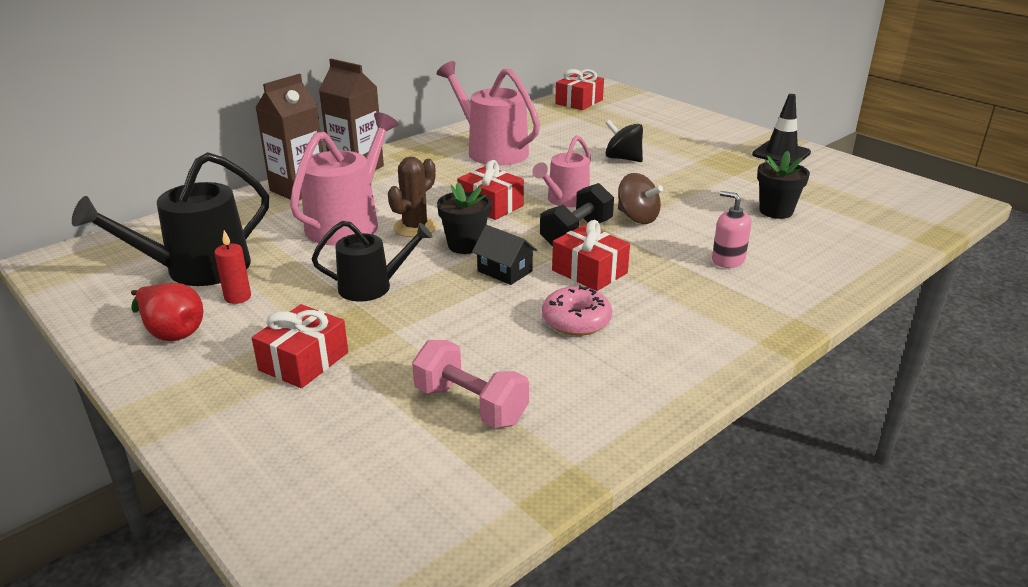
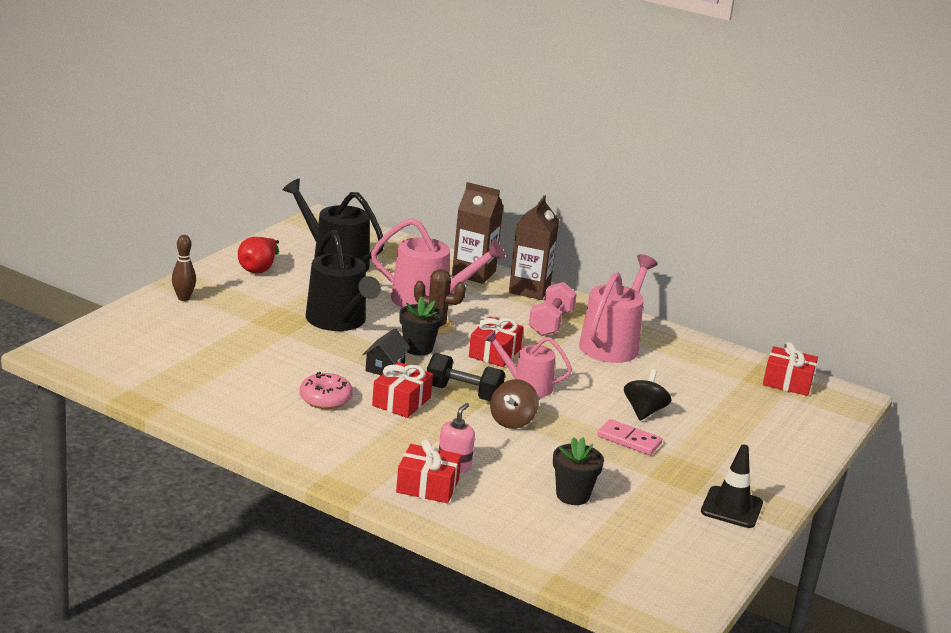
camera: 70 degrees right, 5 degrees down
red candle [214,230,251,304] -> none
red gift [252,304,348,388] -> red gift moved to [396,439,462,503]
black watering can [312,221,432,302] -> black watering can [306,230,381,331], size x1.59
pink dumbbell [412,340,529,428] -> pink dumbbell moved to [529,282,577,336]
none -> brown bowling pin [172,235,196,301]
none -> pink domino [597,419,662,455]

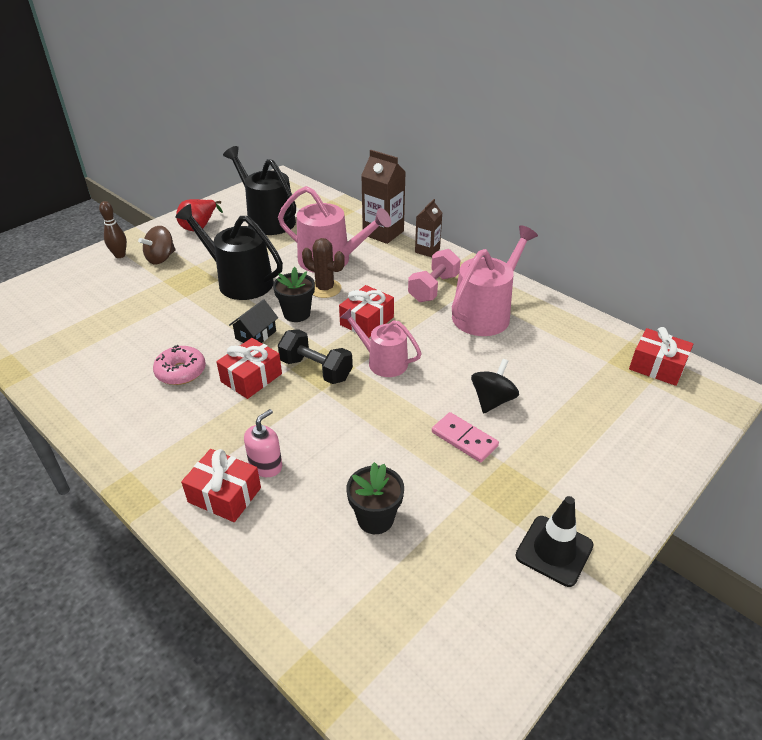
camera: 15 degrees right, 15 degrees up
black watering can [306,230,381,331] -> black watering can turned 135 degrees clockwise [175,204,283,300]
brown spinning top [490,379,539,429] -> brown spinning top moved to [138,226,175,264]
brown carton [509,195,559,300] -> brown carton [415,199,442,257], size x0.61

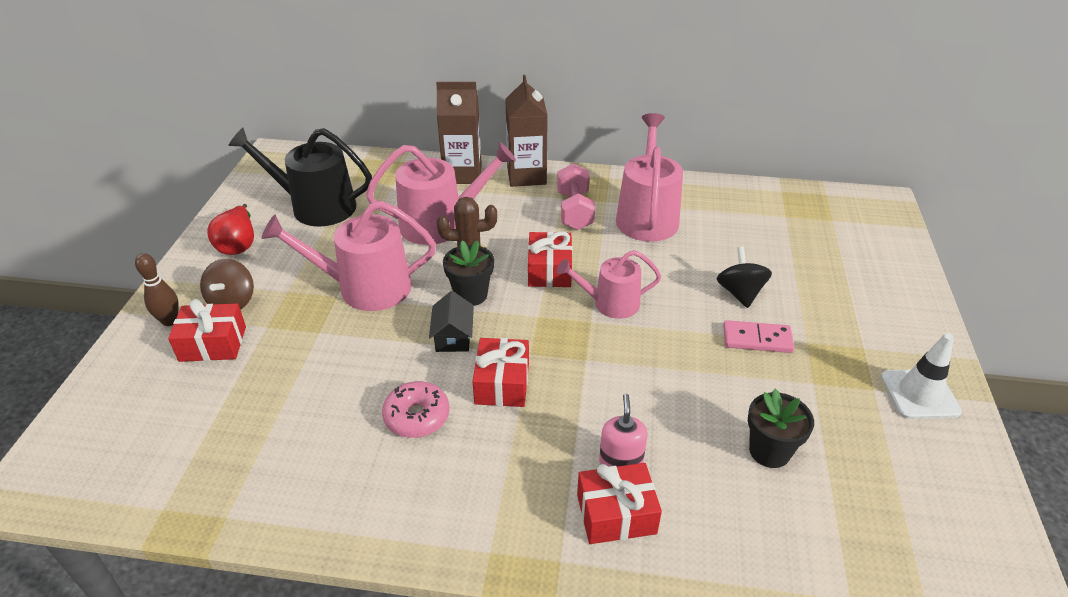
camera: 35 degrees left, 0 degrees up
black watering can [175,204,283,300] -> pink watering can [261,201,436,311]
black dumbbell [278,329,353,384] -> none
brown carton [415,199,442,257] -> brown carton [505,75,548,187], size x1.64
black traffic cone [516,496,594,587] -> white traffic cone [881,333,962,419]
red gift [629,327,694,386] -> red gift moved to [168,299,246,362]

